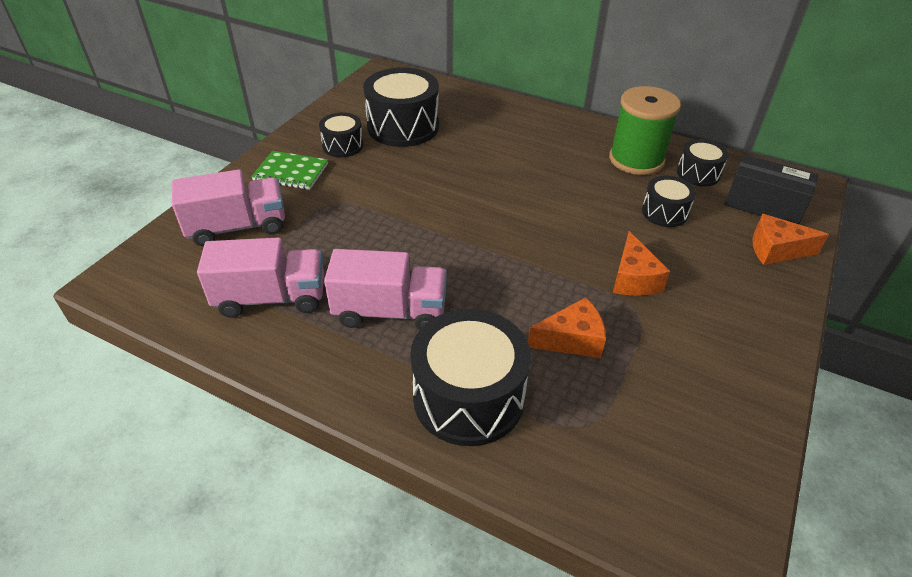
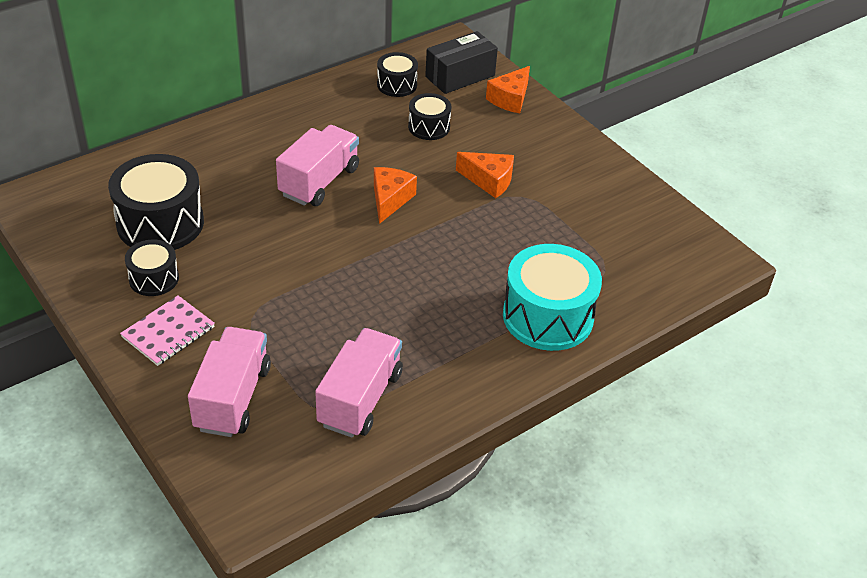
camera: 65 degrees left, 0 degrees up
green notebook [251,151,328,190] -> pink notebook [120,295,215,366]
pink truck [324,249,447,330] -> pink truck moved to [276,125,359,206]
black drum [410,309,531,446] -> turquoise drum [503,244,602,351]
orange cheese [528,297,606,358] -> orange cheese moved to [374,167,417,224]
green spool [609,86,681,175] -> none

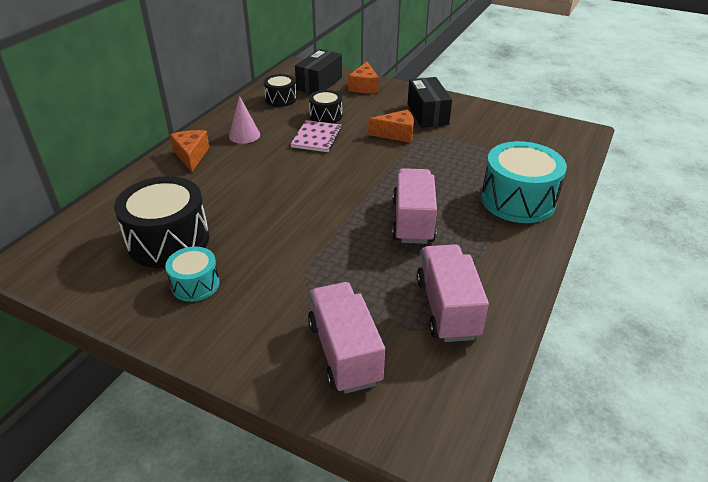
camera: 25 degrees left, 5 degrees down
pink notebook [120,295,215,366] -> pink notebook moved to [290,120,342,152]
black drum [125,240,179,296] -> turquoise drum [165,247,220,302]
pink truck [276,125,359,206] -> pink truck moved to [392,168,437,244]
orange cheese [374,167,417,224] -> orange cheese moved to [170,130,209,172]
none -> pink cone [229,95,260,144]
none -> black box [408,77,452,128]

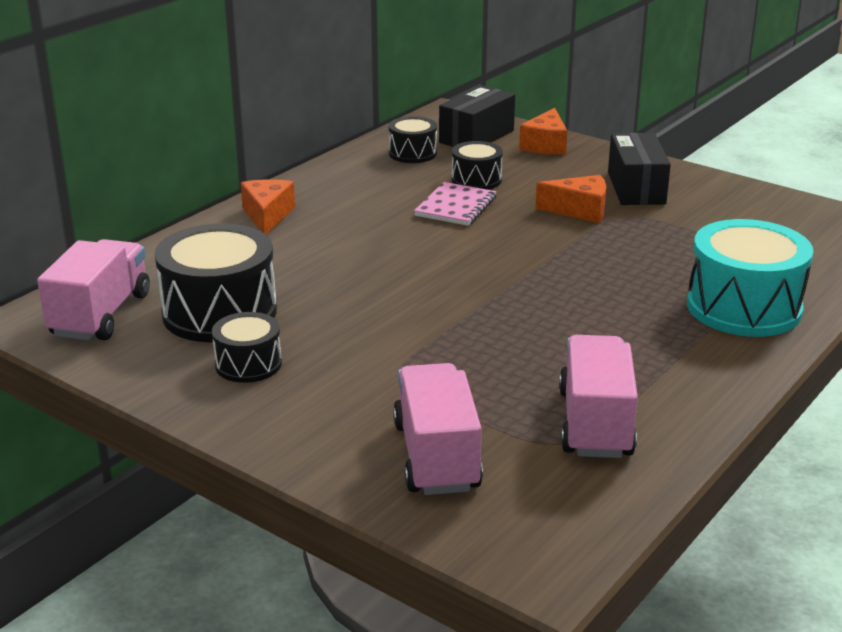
camera: 10 degrees right, 10 degrees down
turquoise drum [165,247,220,302] -> black drum [212,312,282,383]
pink cone [229,95,260,144] -> none
pink truck [392,168,437,244] -> pink truck moved to [37,239,150,340]

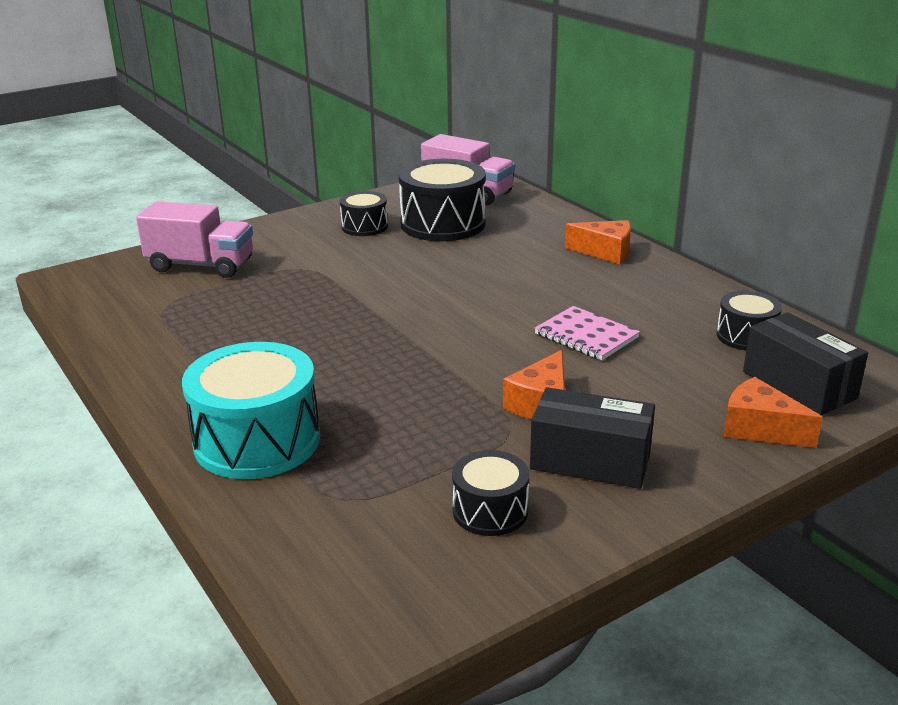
camera: 110 degrees right, 0 degrees up
black drum [451,141,503,190] -> black drum moved to [452,450,529,536]
pink truck [559,335,638,458] -> none

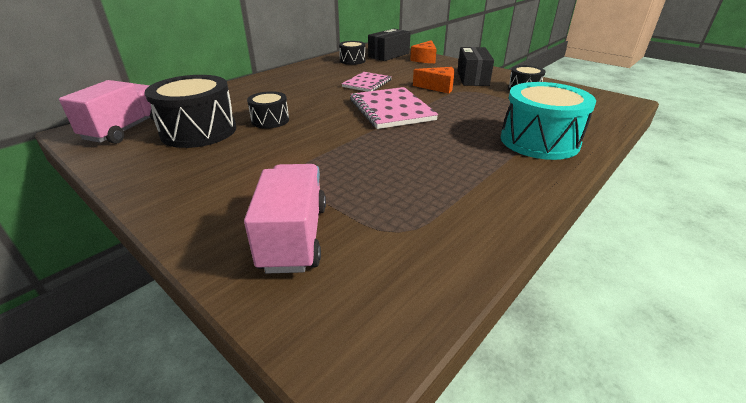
camera: 105 degrees left, 5 degrees up
black drum [340,191,388,236] -> black drum moved to [247,91,289,129]
orange cheese [565,220,631,264] -> none
none -> pink notebook [350,87,438,129]

